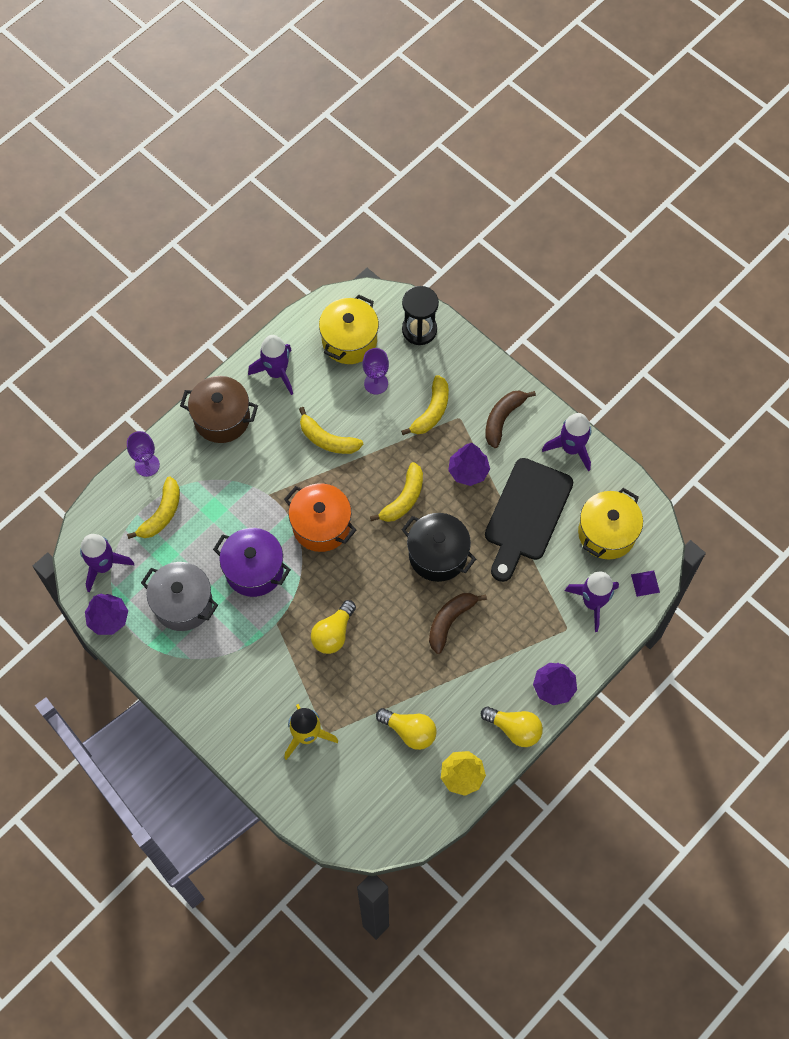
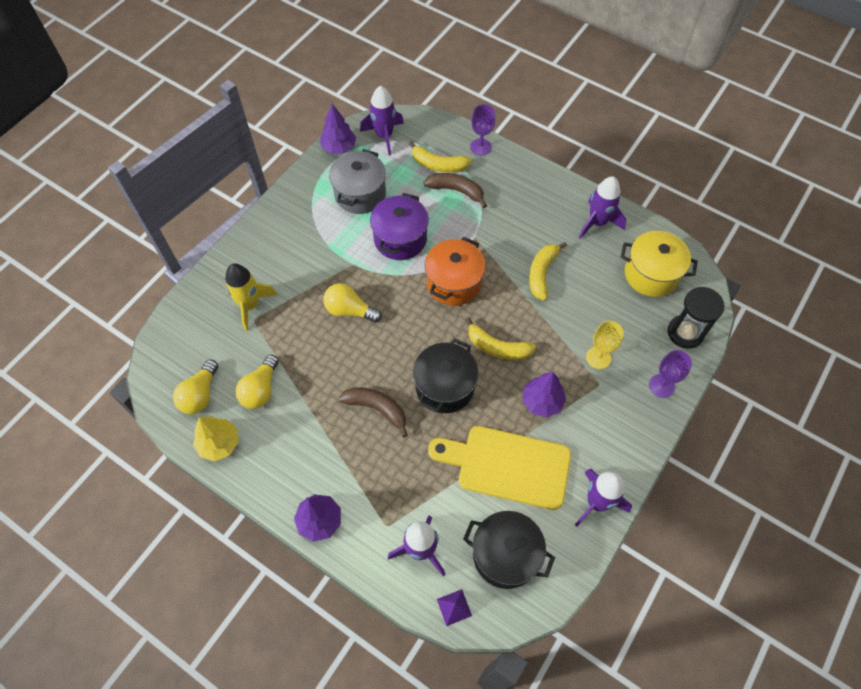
camera: 80 degrees right, 5 degrees down
brown pot [180,376,258,443] -> none
purple goblet [363,348,389,394] -> purple goblet moved to [649,350,692,398]
yellow banana [401,375,449,435] -> yellow goblet [586,321,624,369]
yellow light bulb [481,706,543,747] -> yellow light bulb moved to [173,359,218,414]
brown banana [485,390,536,448] -> brown banana moved to [423,173,487,208]
black cutting board [485,458,573,582] -> yellow cutting board [428,426,571,510]
yellow pot [578,488,643,559] -> black pot [463,511,555,589]

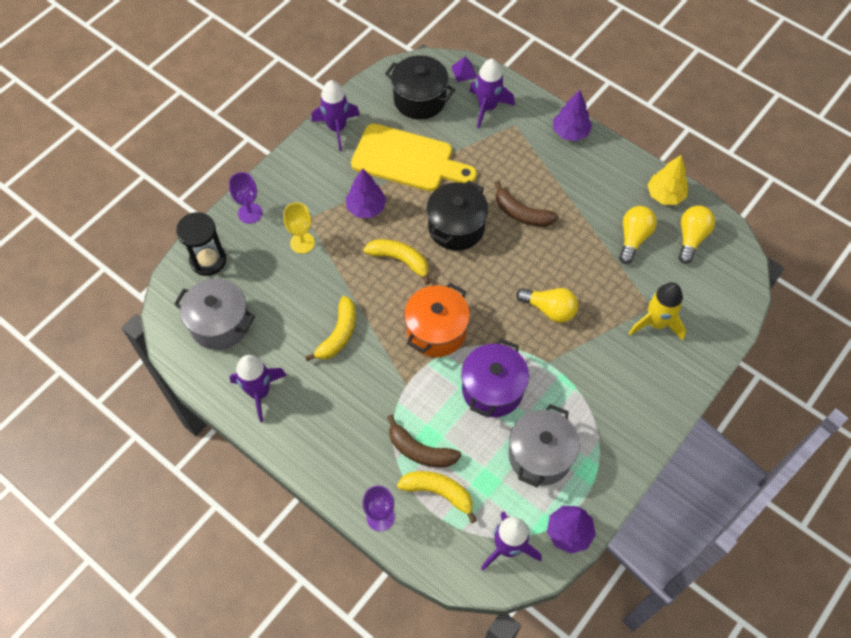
camera: 175 degrees left, 0 degrees up
yellow pot [621,231,698,297] -> grey pot [174,278,255,350]

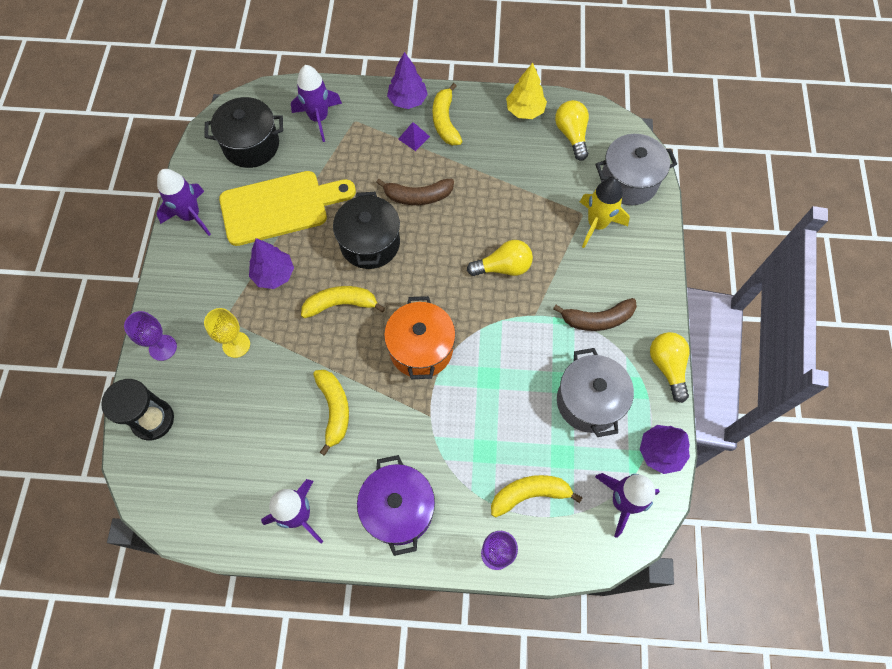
camera: 35 degrees left, 5 degrees up
grey pot [174,278,255,350] -> grey pot moved to [595,134,677,205]
brown banana [387,414,462,467] -> brown banana moved to [553,298,637,331]
purple pyramid [451,57,477,82] -> purple pyramid moved to [398,122,430,151]
purple pot [461,339,529,417] -> purple pot moved to [357,455,435,556]
yellow light bulb [619,206,657,264] -> yellow light bulb moved to [650,332,690,403]
none -> yellow banana [433,83,463,145]

